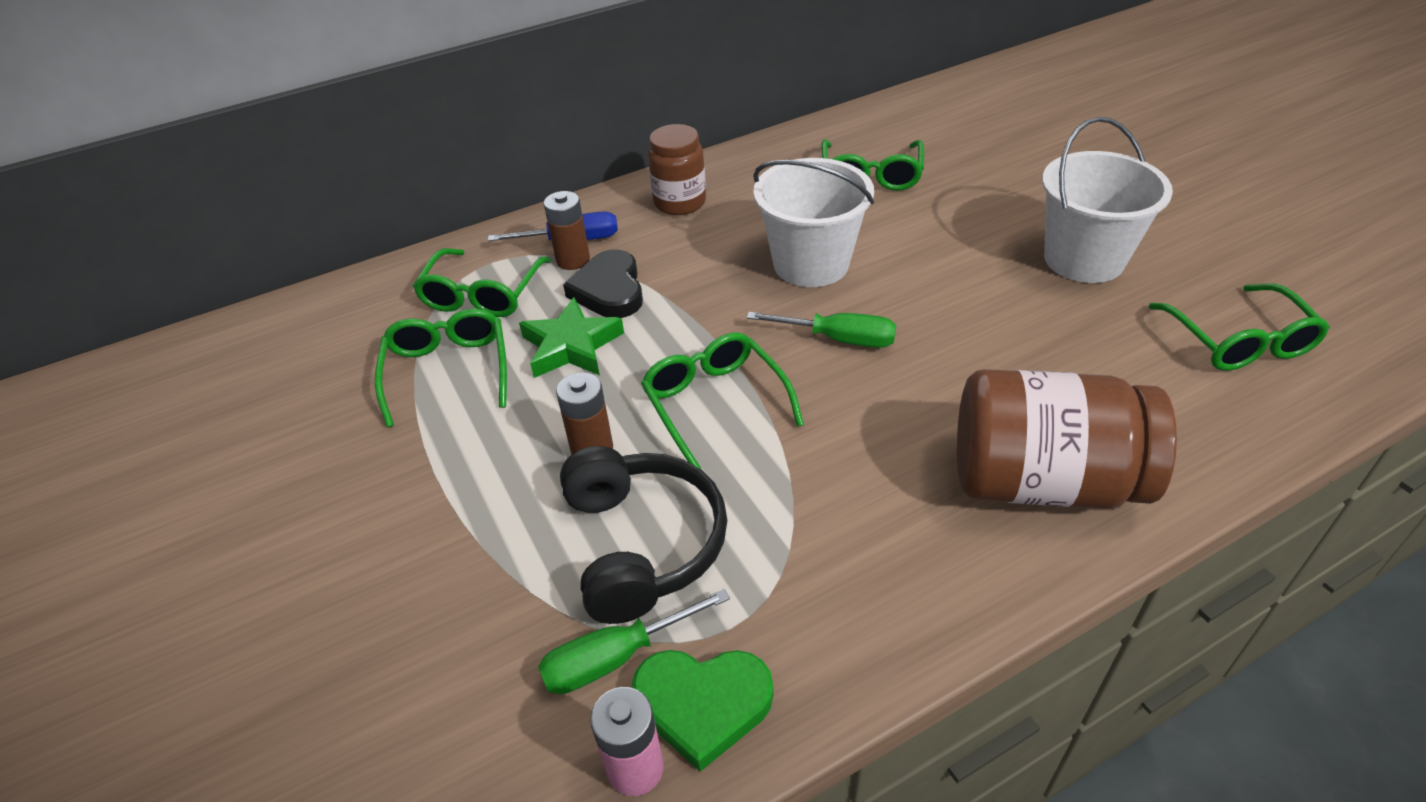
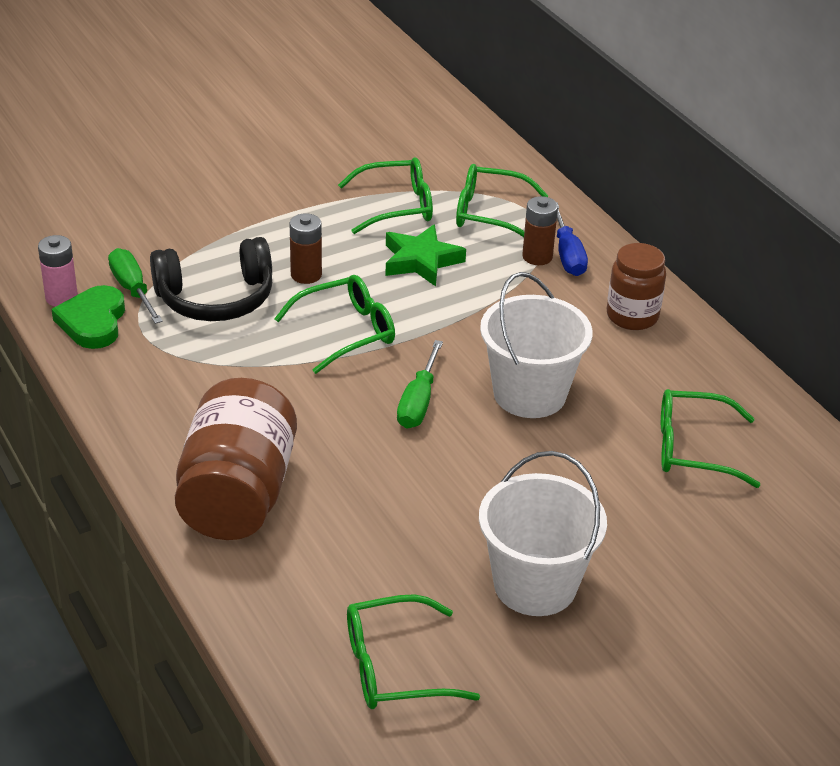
camera: 85 degrees right, 5 degrees down
black heart [563,249,643,318] -> none

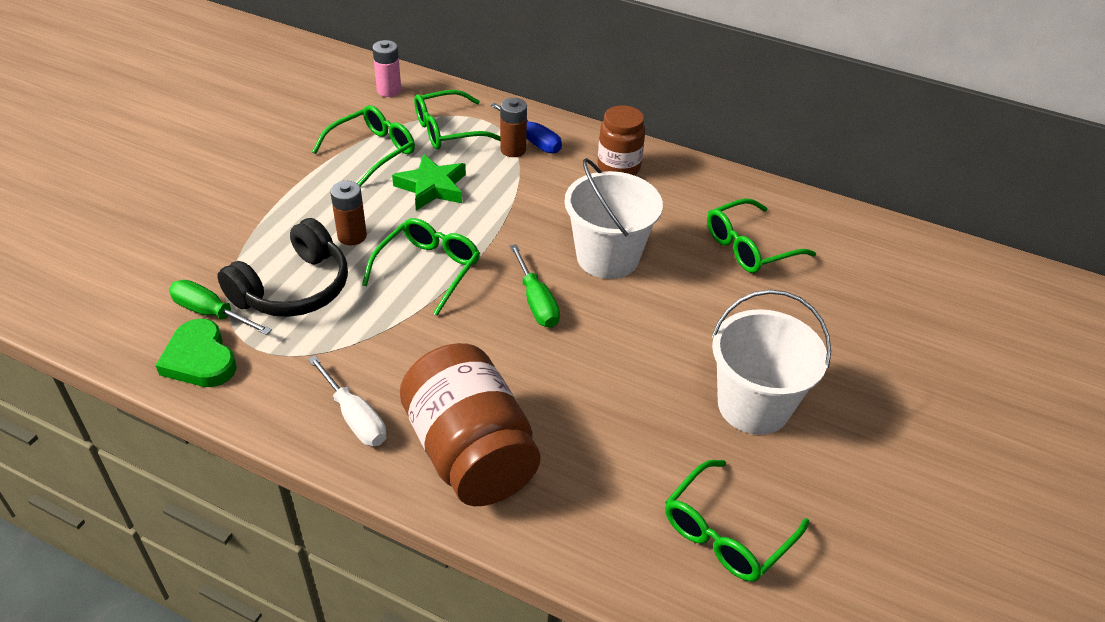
camera: 35 degrees left, 5 degrees up
pink battery [38,235,78,307] -> pink battery moved to [372,40,401,97]
none -> white screwdriver [308,356,387,446]

